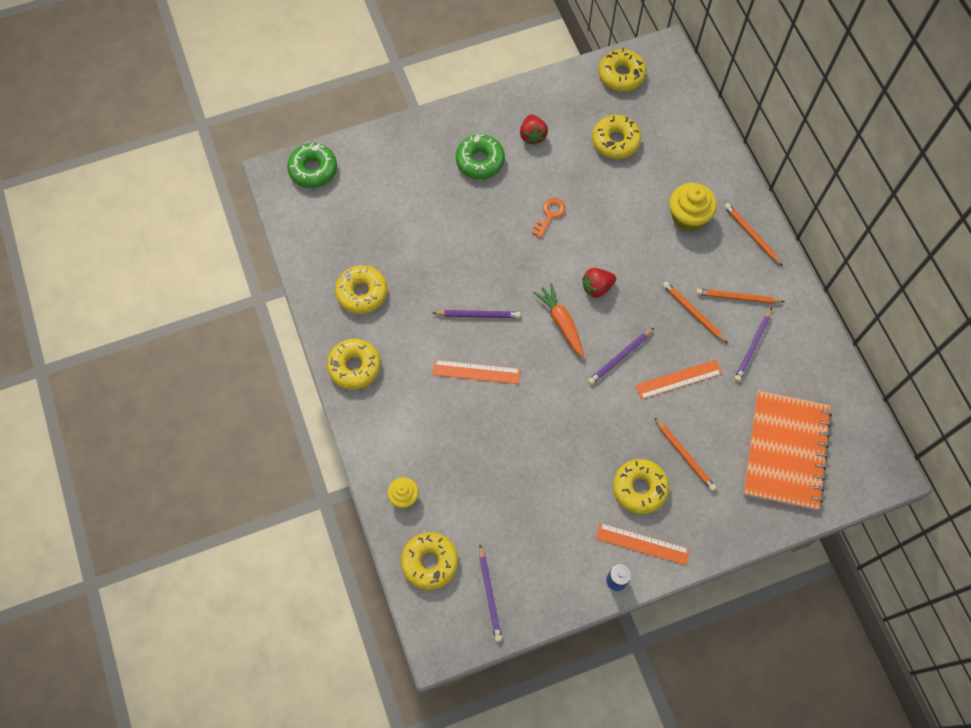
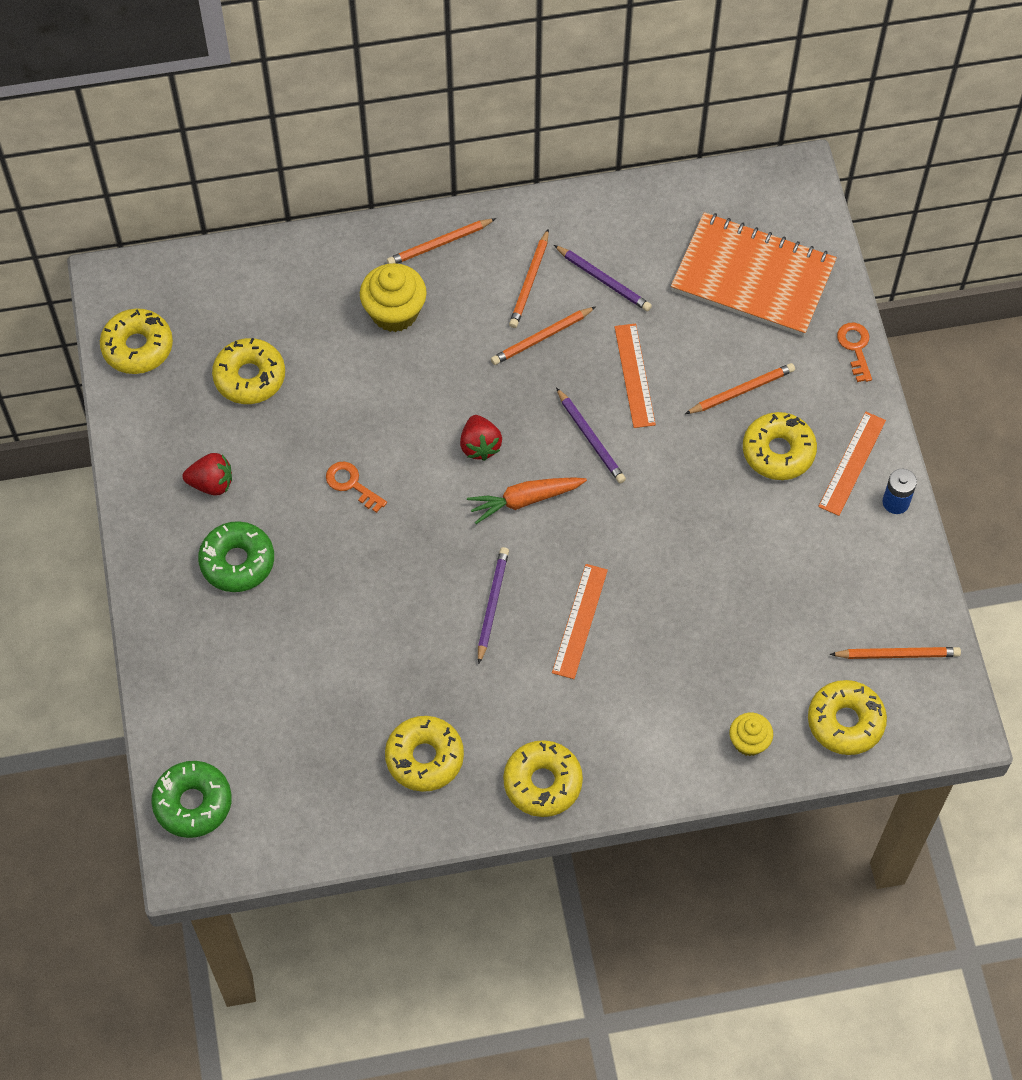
camera: 80 degrees left, 5 degrees down
purple pencil [479,545,502,642] -> orange pencil [830,647,961,659]
none -> orange key [837,323,872,382]

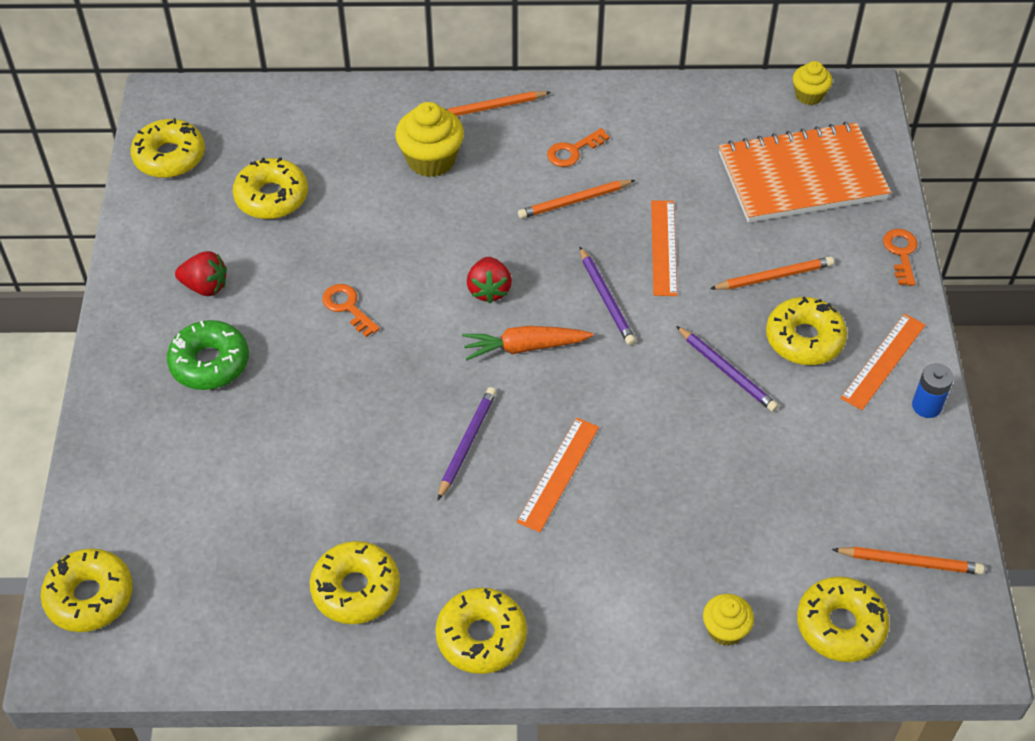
camera: 10 degrees right, 10 degrees down
green donut [151,761,232,838] -> yellow donut [41,548,133,632]
orange pencil [509,229,549,328] -> orange key [547,128,610,167]
purple pencil [554,245,652,311] -> purple pencil moved to [676,326,778,412]
orange notebook [671,212,837,337] -> orange notebook turned 45 degrees counterclockwise [719,122,891,223]
none -> yellow cupcake [793,61,832,105]

